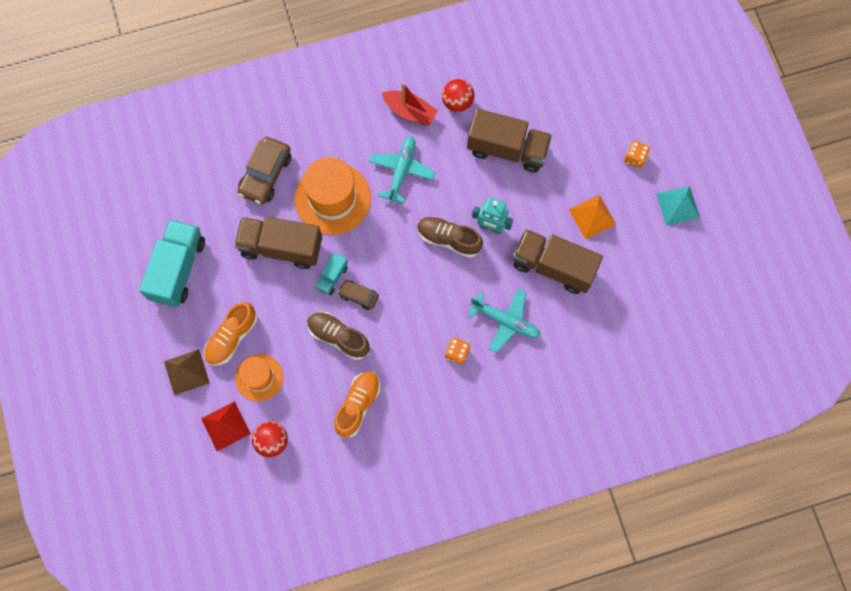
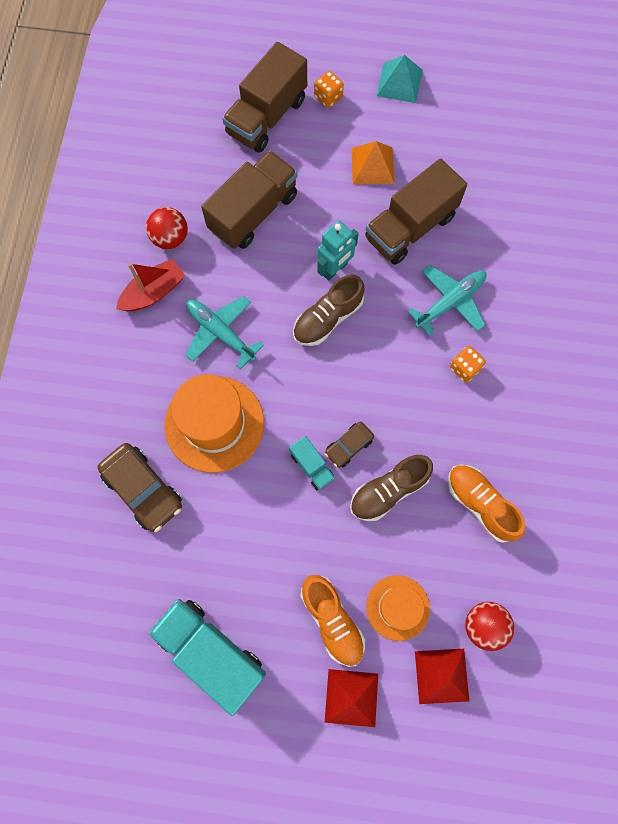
camera: 65 degrees left, 0 degrees up
brown pyramid [164,349,210,396] -> red pyramid [325,669,378,727]
brown truck [234,217,322,269] -> brown truck moved to [222,42,307,153]

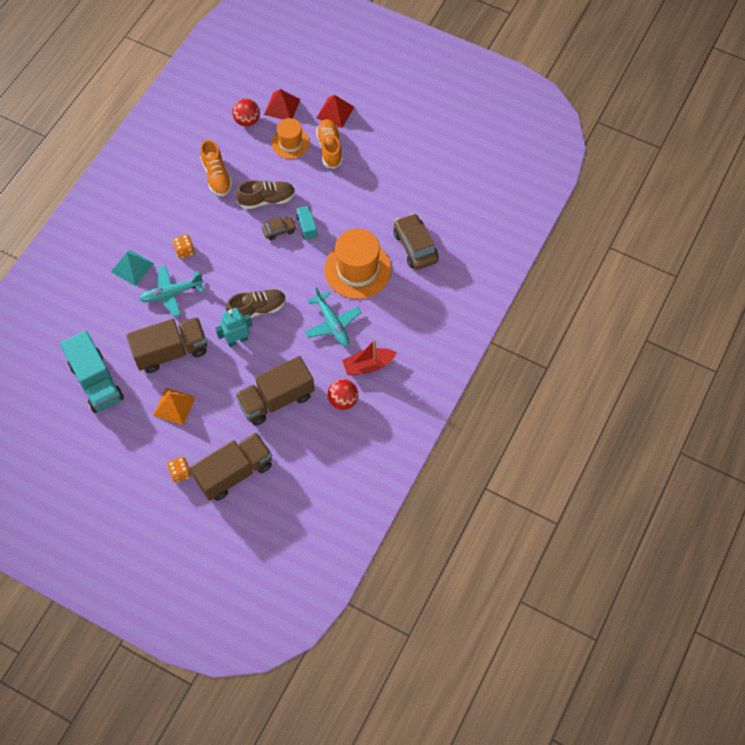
camera: 160 degrees left, 10 degrees down
turquoise truck [148,599,266,716] -> turquoise truck moved to [60,331,124,413]
turquoise pyramid [377,55,423,103] -> turquoise pyramid moved to [111,249,154,286]

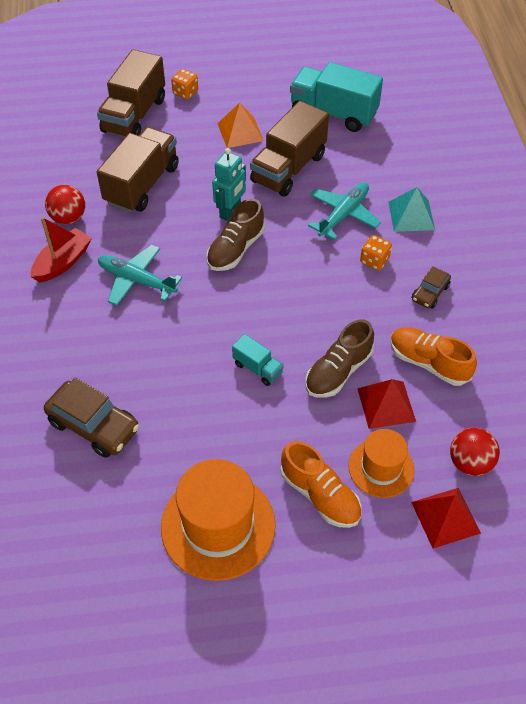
camera: 145 degrees right, 10 degrees down
brown car [262,217,297,240] -> brown car moved to [412,266,451,309]
red pyramid [316,95,354,128] -> red pyramid moved to [357,379,416,429]
orange hat [324,229,392,299] -> orange hat moved to [161,459,276,581]

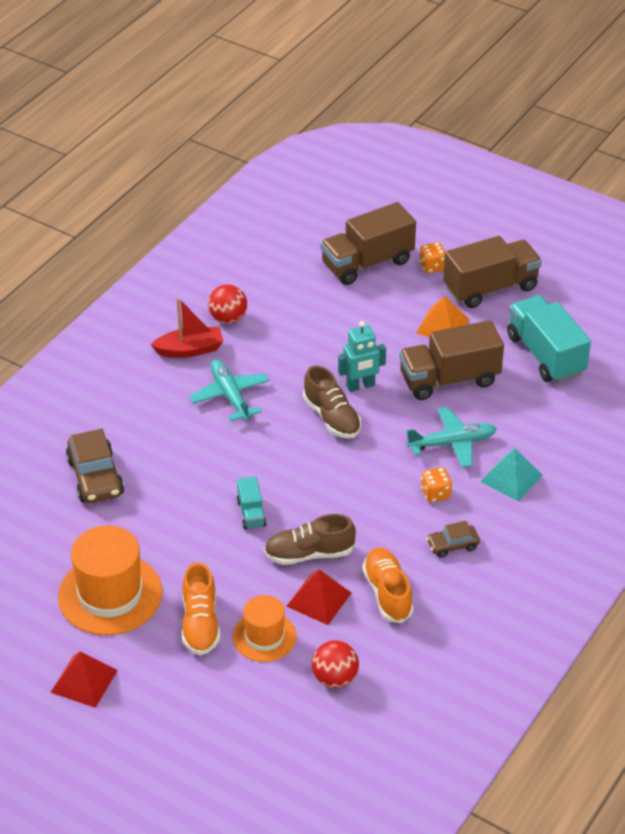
camera: 40 degrees right, 10 degrees down
brown truck [97,127,179,213] -> brown truck moved to [443,236,542,308]
brown shoe [206,199,265,271] -> brown shoe turned 105 degrees counterclockwise [303,366,361,438]
red pyramid [411,488,481,549] -> red pyramid moved to [50,652,118,708]

